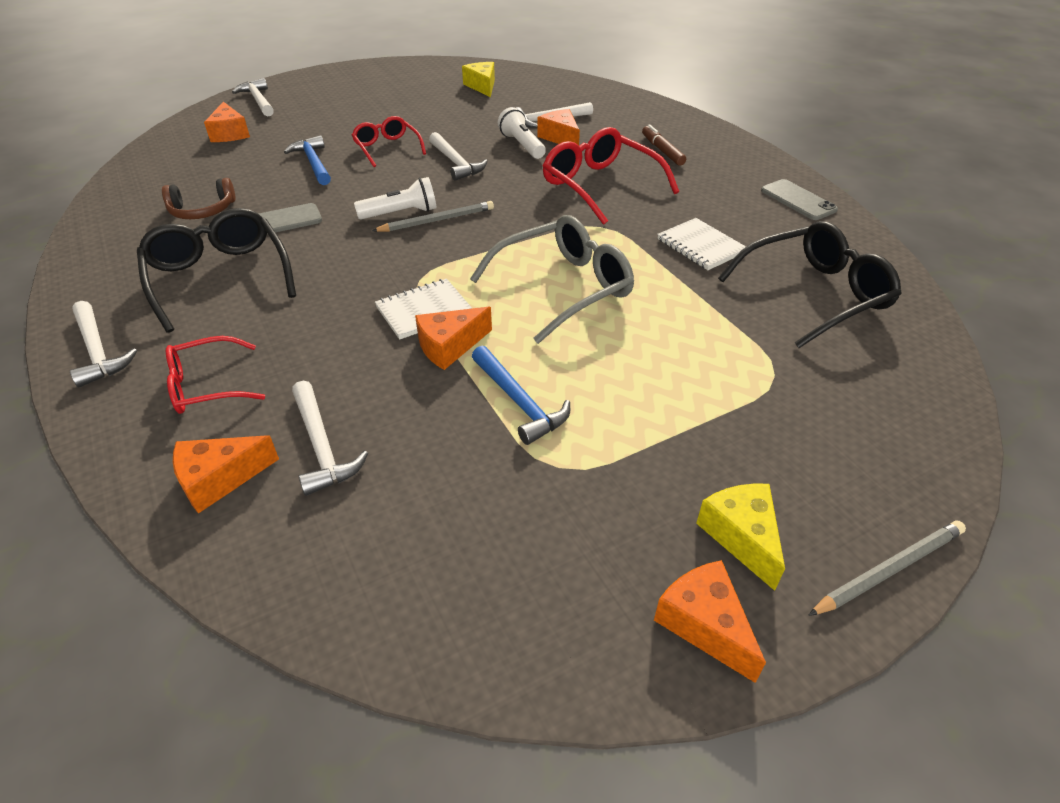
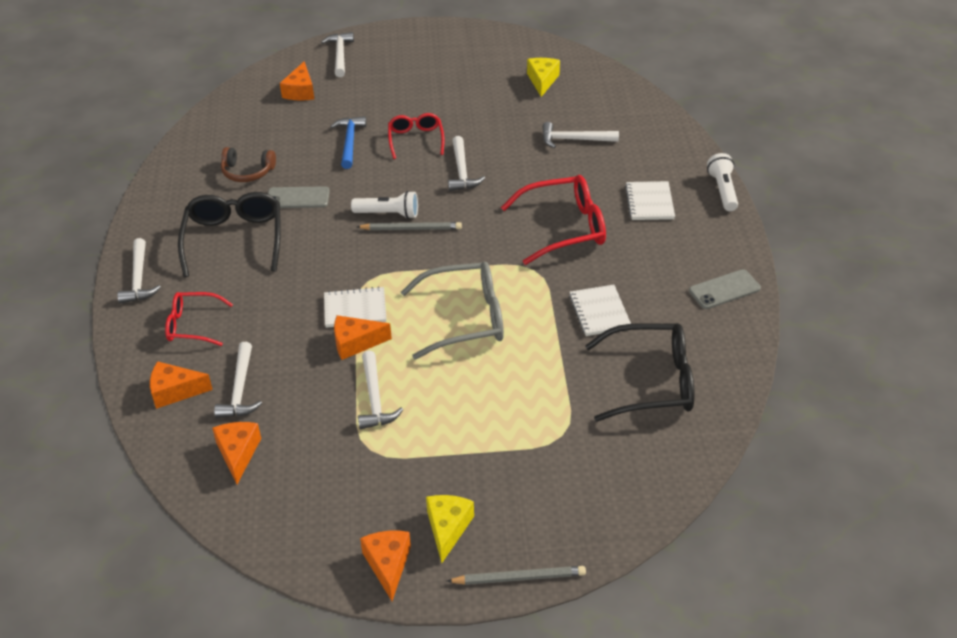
camera: 25 degrees right, 0 degrees up
blue hammer [472,346,570,445] -> white hammer [358,351,403,429]
white flashlight [498,107,546,159] -> white flashlight moved to [707,153,738,211]
orange cheese [537,109,580,145] -> orange cheese moved to [212,422,261,484]
red glasses [543,127,679,225] -> red glasses turned 90 degrees clockwise [501,175,606,265]
brown marker [642,124,686,166] -> white notebook [625,181,675,220]
grey phone [761,179,838,220] -> grey phone turned 75 degrees clockwise [689,269,761,309]

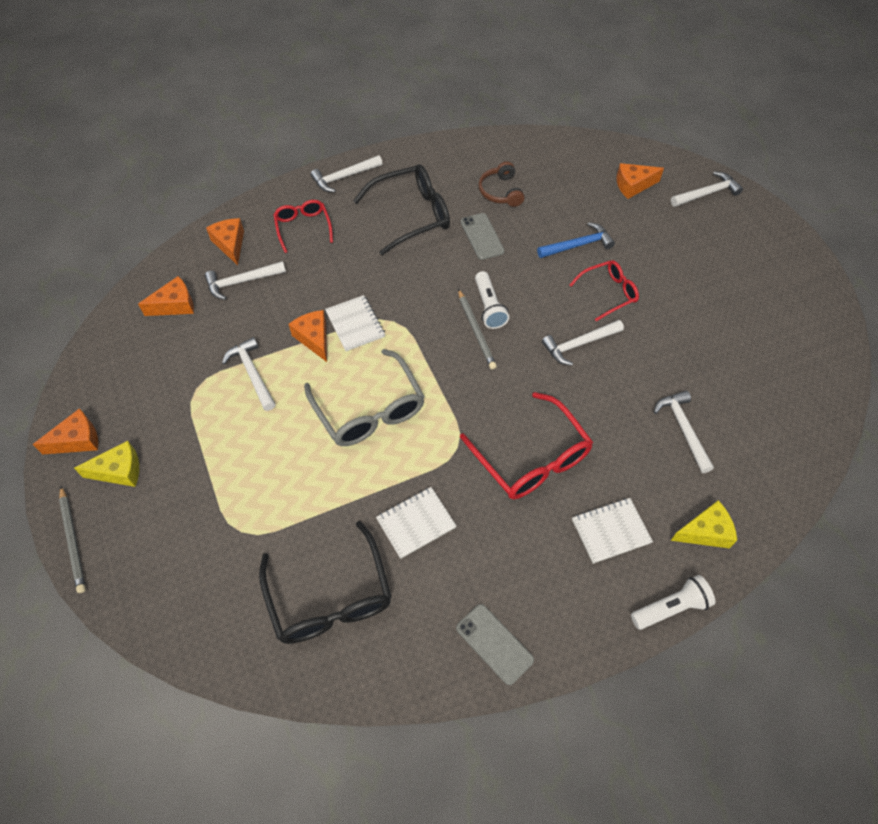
camera: 70 degrees right, 15 degrees up
white hammer [358,351,403,429] -> white hammer turned 90 degrees clockwise [222,337,276,411]
yellow cheese [527,58,560,97] -> yellow cheese moved to [670,500,737,548]

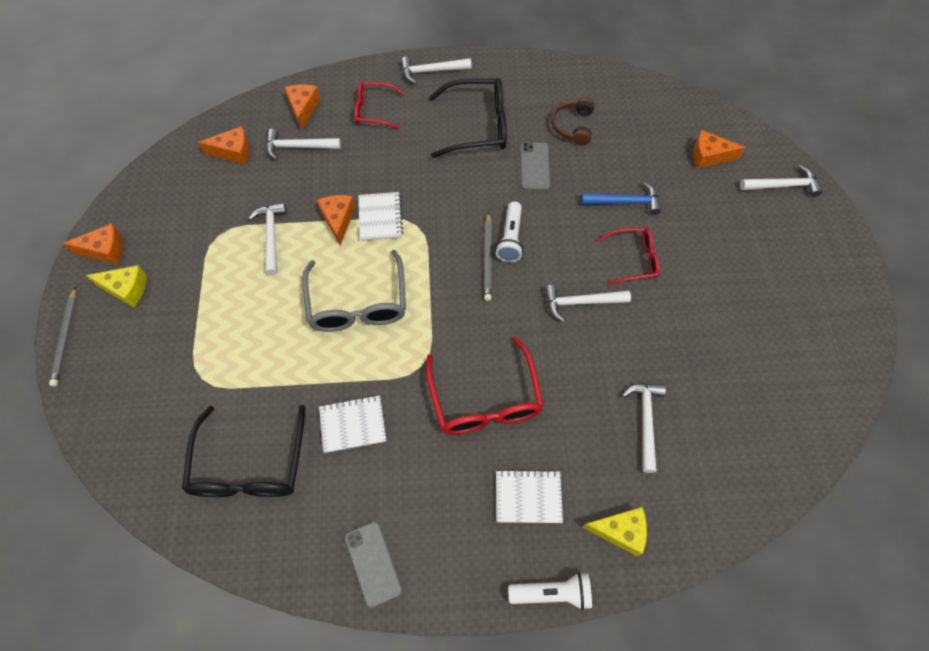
camera: 20 degrees right, 5 degrees up
red glasses [273,200,333,253] -> red glasses turned 90 degrees counterclockwise [355,82,405,129]

